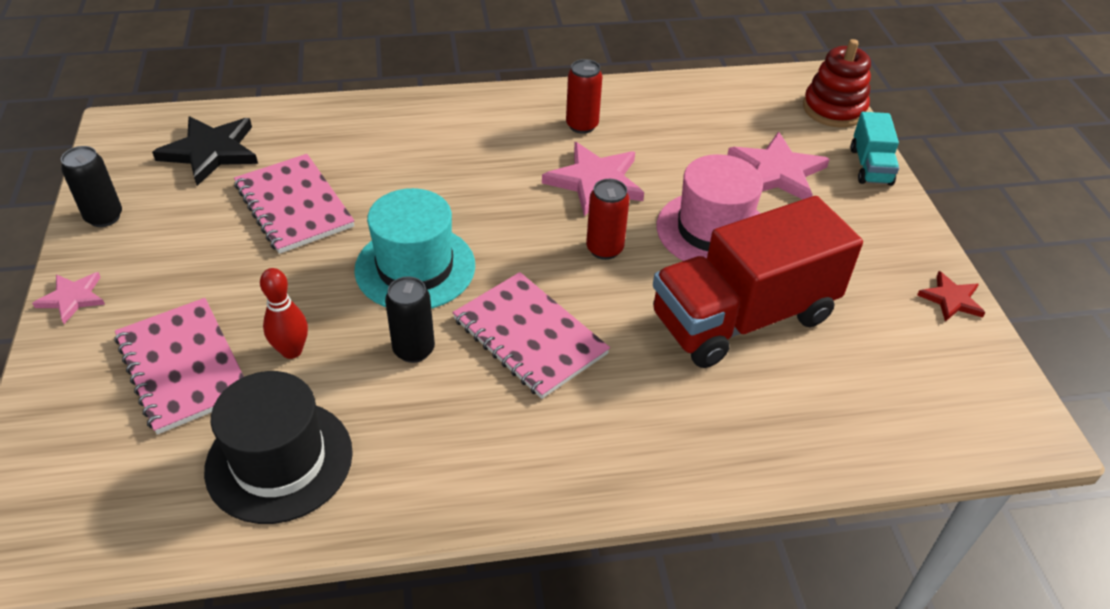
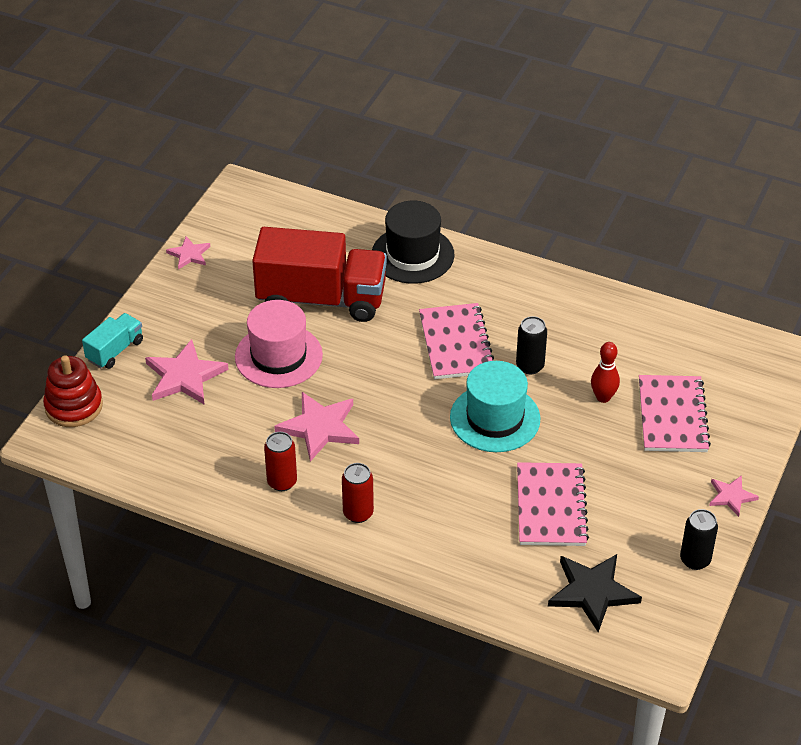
camera: 145 degrees left, 0 degrees up
black hat [204,371,353,524] -> black hat moved to [372,200,455,284]
red can [586,179,630,260] -> red can moved to [342,463,374,523]
red star [917,271,985,322] -> pink star [166,236,210,270]

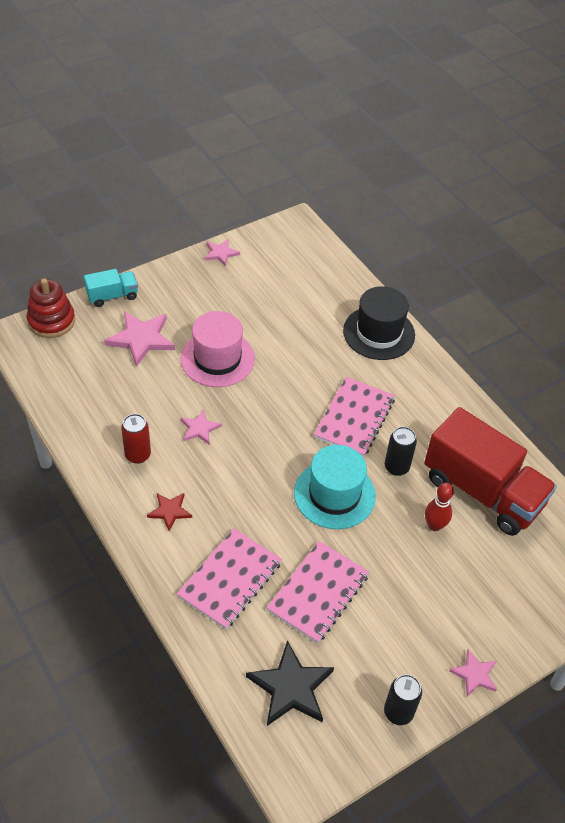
camera: 30 degrees right, 5 degrees up
red truck [252,227,387,322] -> red truck moved to [424,407,557,536]
pink star [274,392,359,461] -> pink star [180,409,222,444], size x0.56
red can [342,463,374,523] -> red star [147,493,192,531]
pink notebook [639,375,711,452] -> pink notebook moved to [177,528,282,629]

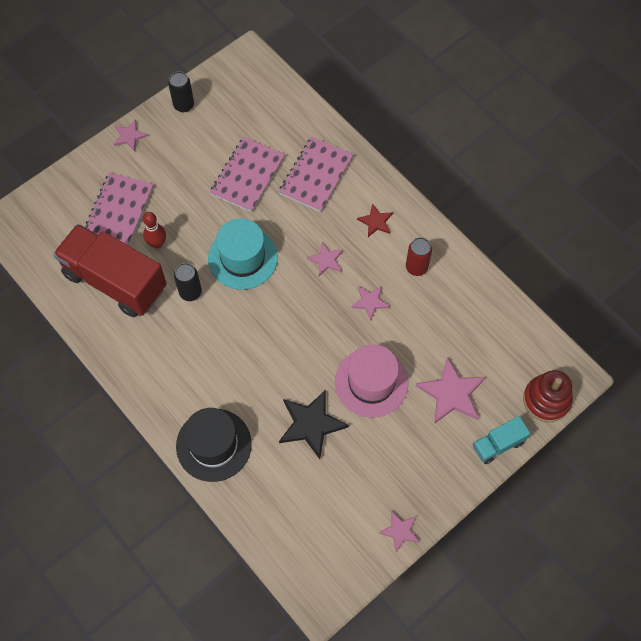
camera: 175 degrees right, 15 degrees up
black star [246,640,334,726] -> black star moved to [279,390,349,459]
pink notebook [314,377,395,457] -> pink notebook moved to [85,172,154,246]
none -> pink star [307,242,343,276]

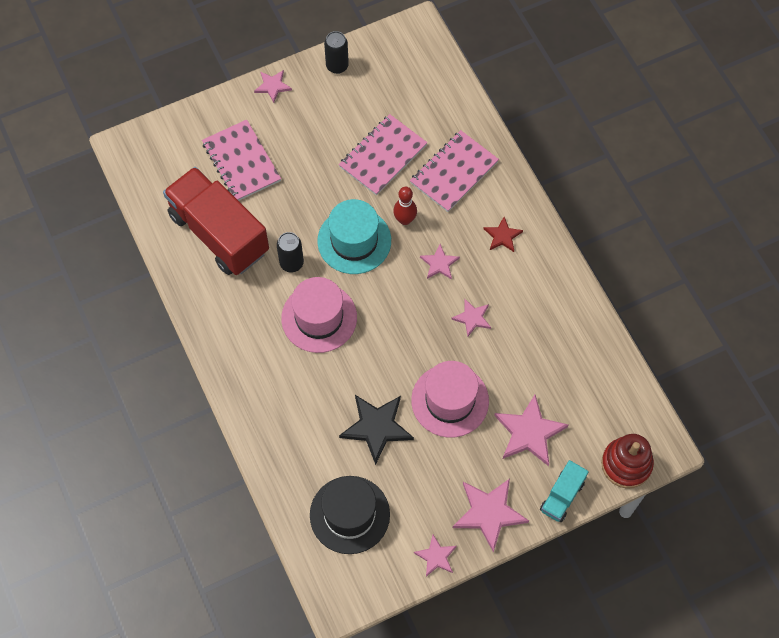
camera: 15 degrees right, 0 degrees up
pink notebook [85,172,154,246] -> pink notebook turned 60 degrees counterclockwise [202,119,281,201]
red bowling pin [143,212,166,249] -> red bowling pin moved to [393,187,417,225]
black hat [176,408,252,482] -> black hat moved to [310,476,390,554]
red can [406,237,432,276] -> none
turquoise truck [473,416,531,464] -> turquoise truck turned 45 degrees counterclockwise [540,460,589,522]
none -> pink hat [281,277,357,353]
none -> pink star [453,479,529,552]

